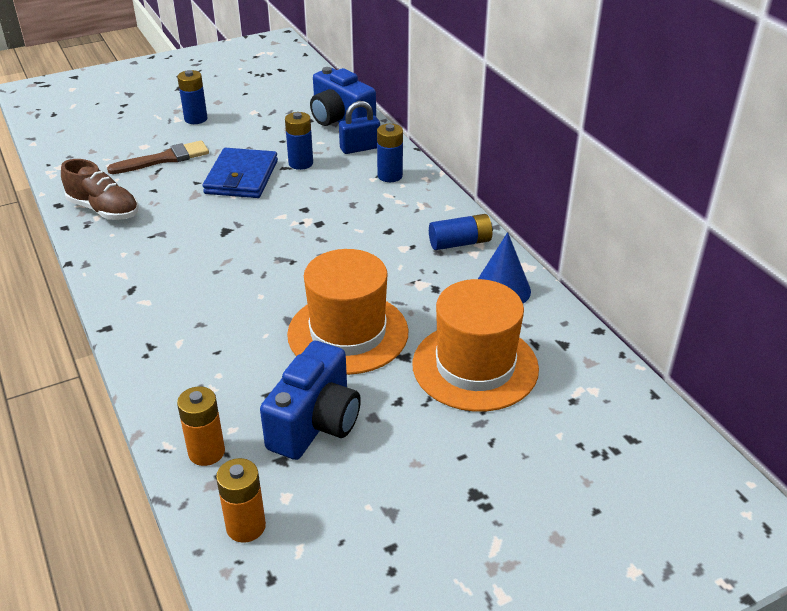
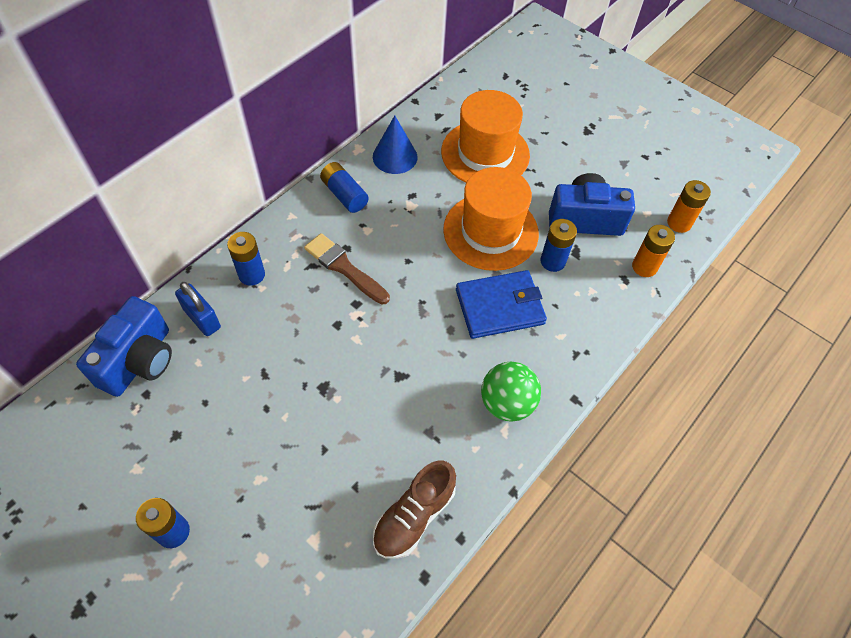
camera: 115 degrees left, 20 degrees up
brown shoe [61,159,139,220] -> brown shoe turned 150 degrees counterclockwise [373,460,456,559]
brown brush [107,140,209,174] -> brown brush moved to [304,233,390,305]
blue wallet [203,148,278,198] -> blue wallet moved to [456,270,547,339]
blue battery [285,112,313,170] -> blue battery moved to [540,219,577,272]
none -> green ball [481,362,541,422]

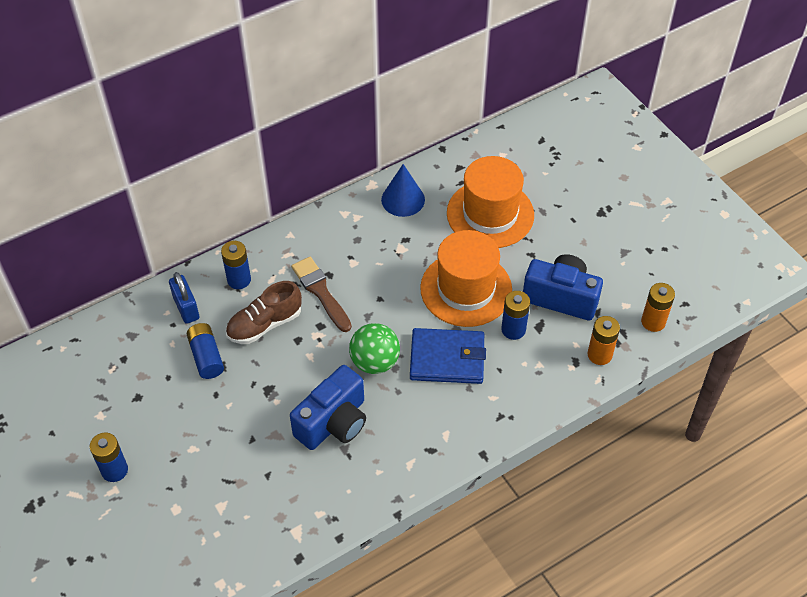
camera: 20 degrees right, 5 degrees down
blue camera [76,296,172,397] -> blue camera moved to [290,365,366,450]
blue battery [320,162,369,213] -> blue battery moved to [187,323,224,379]
brown shoe [373,460,456,559] -> brown shoe moved to [226,281,302,344]
green ball [481,362,541,422] -> green ball moved to [349,323,400,374]

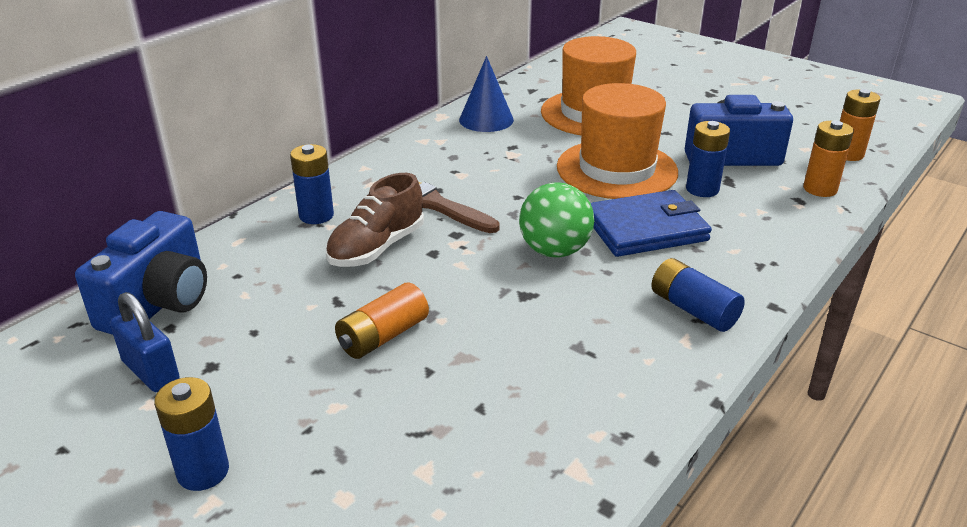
camera: 20 degrees left, 20 degrees down
blue padlock [169,272,199,324] -> blue padlock moved to [110,292,180,392]
blue battery [187,323,224,379] -> blue battery moved to [651,258,745,332]
blue camera [290,365,366,450] -> blue camera moved to [75,211,207,335]
none -> orange battery [335,282,429,359]

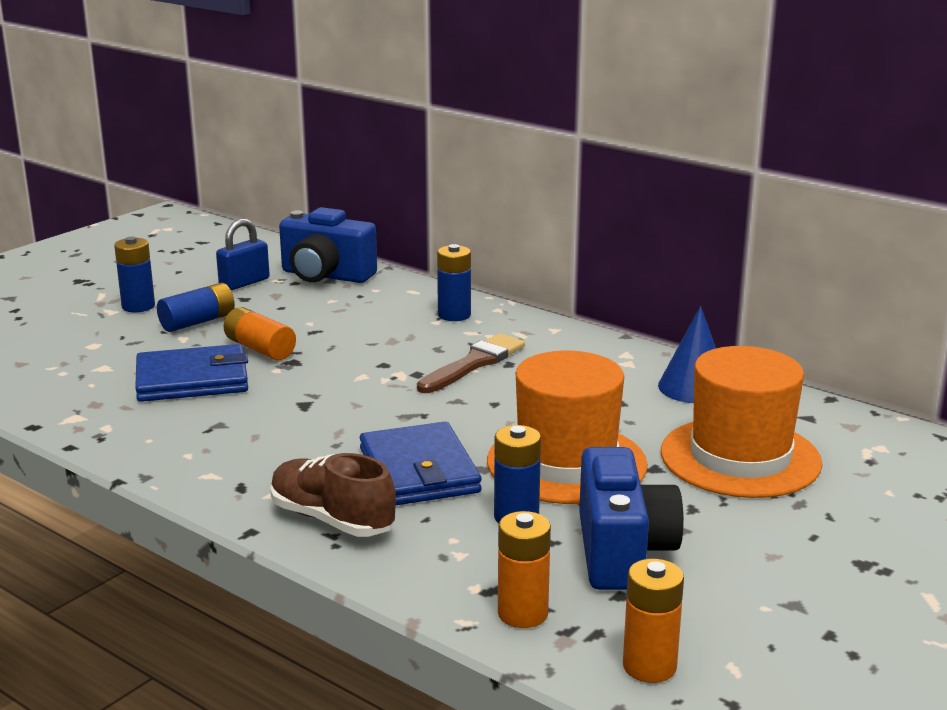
camera: 90 degrees right, 10 degrees down
brown shoe [326,173,424,267] -> brown shoe moved to [270,453,396,537]
green ball [519,183,594,258] -> none
blue battery [651,258,745,332] -> blue battery moved to [157,283,235,332]
none -> blue wallet [135,344,248,402]

